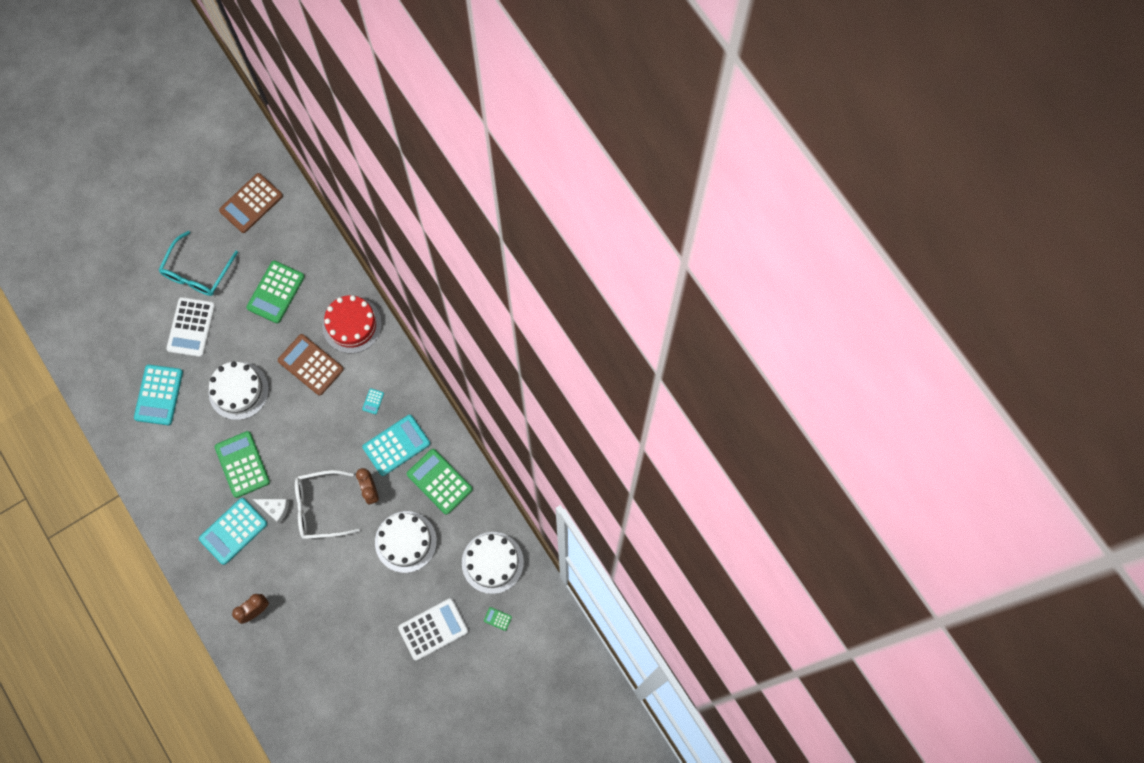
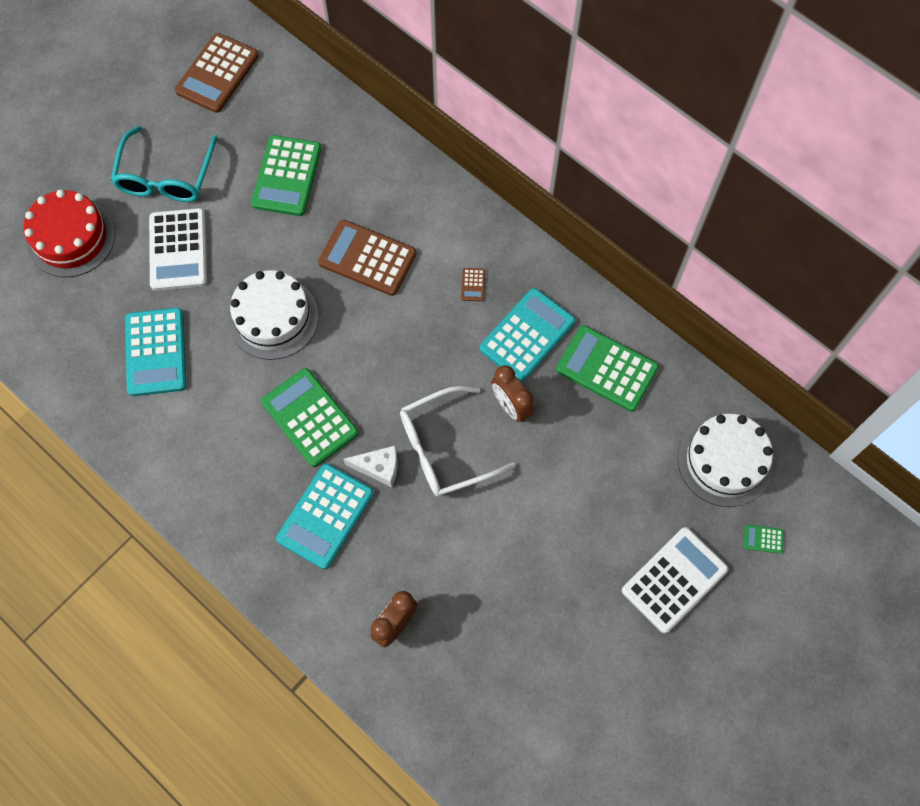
camera: 15 degrees left, 5 degrees down
red cake [322,295,382,353] -> red cake moved to [24,190,115,277]
turquoise calculator [362,388,384,414] -> brown calculator [461,268,485,301]
white cake [375,511,437,573] -> none

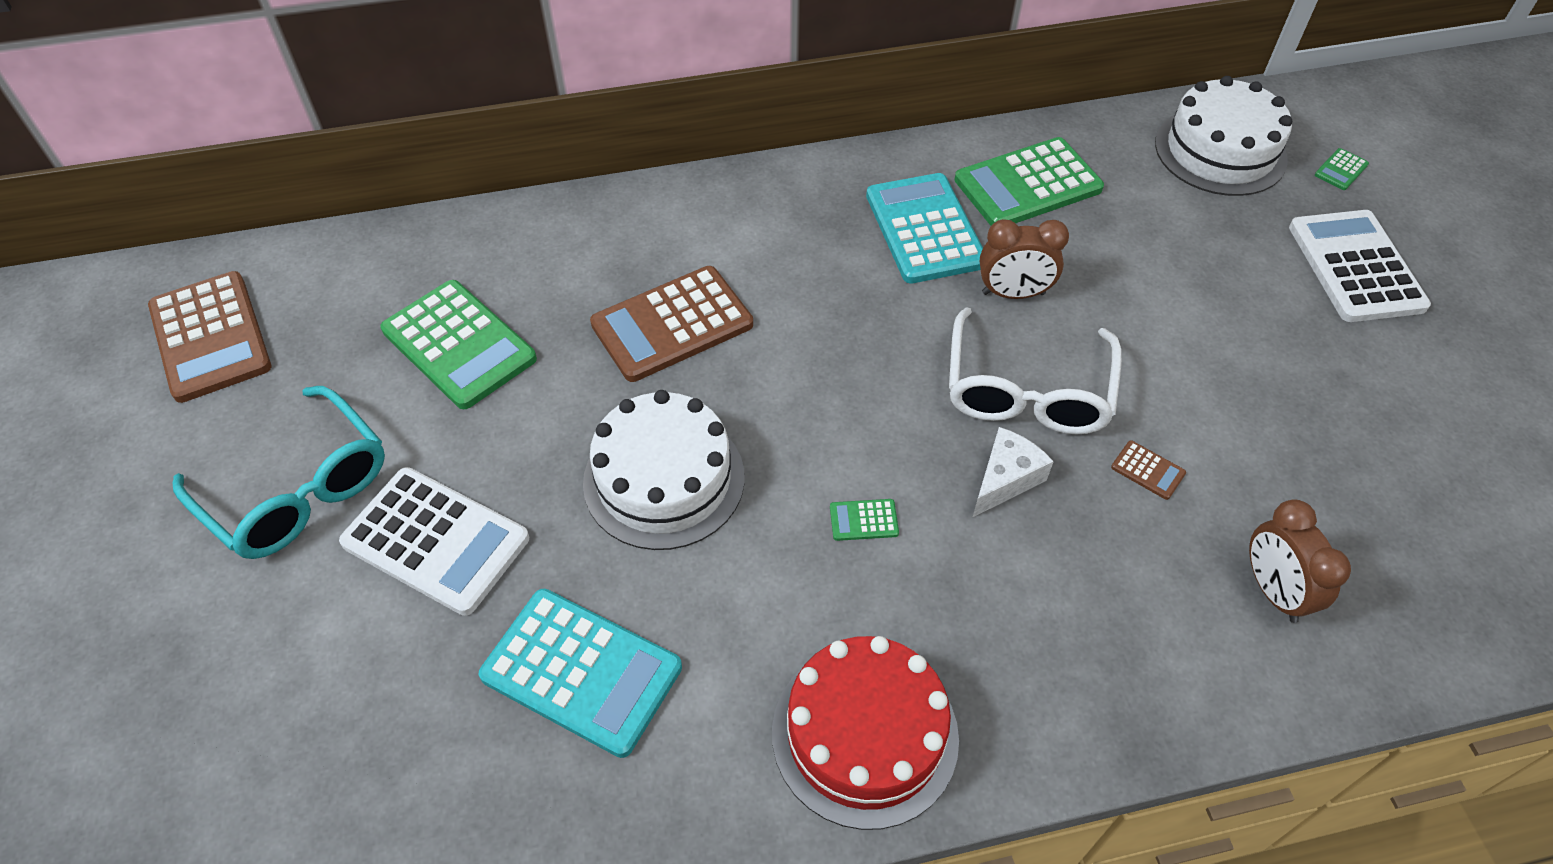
camera: 55 degrees left, 15 degrees down
red cake [24,190,115,277] -> red cake moved to [772,636,959,830]
green calculator [261,368,359,467] -> green calculator [830,499,899,541], size x0.41
turquoise calculator [276,463,374,569] -> none
brown calculator [461,268,485,301] -> brown calculator moved to [1111,440,1186,500]

